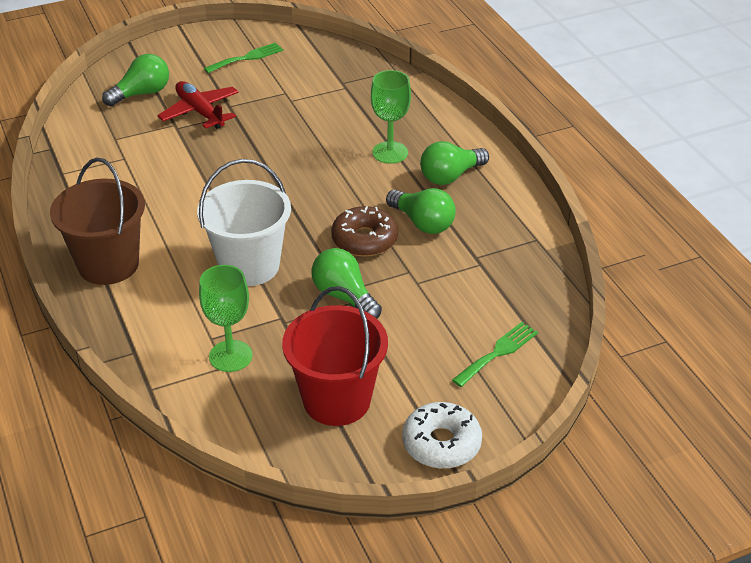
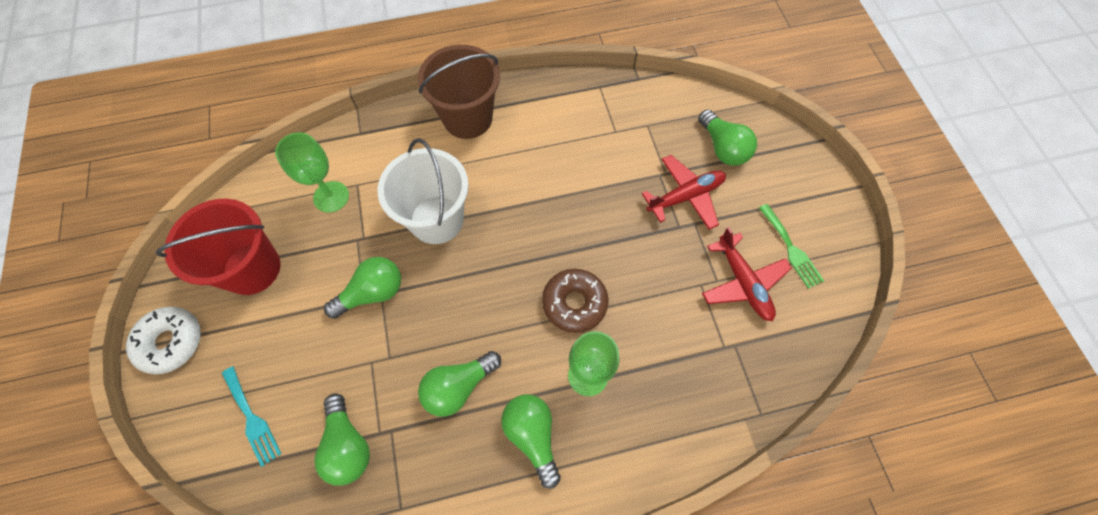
camera: 100 degrees right, 25 degrees up
brown donut [331,206,398,257] -> brown donut moved to [542,269,609,333]
green fork [452,322,538,387] -> turquoise fork [222,366,281,467]
none -> green light bulb [314,393,370,486]
none -> red plane [702,227,792,321]

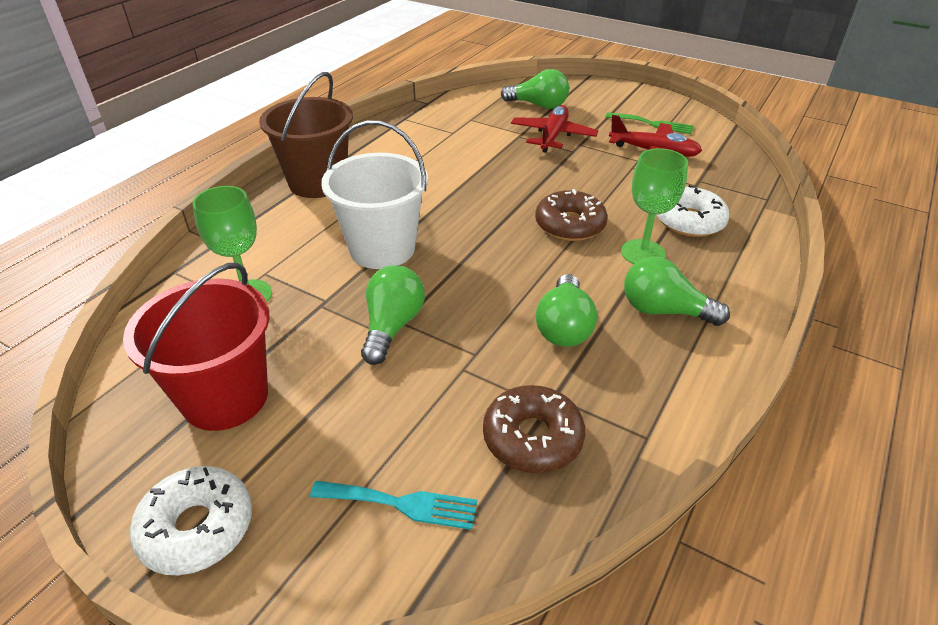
camera: 45 degrees left, 25 degrees down
green light bulb [314,393,370,486] -> brown donut [483,385,585,473]
none -> white donut [657,185,729,237]

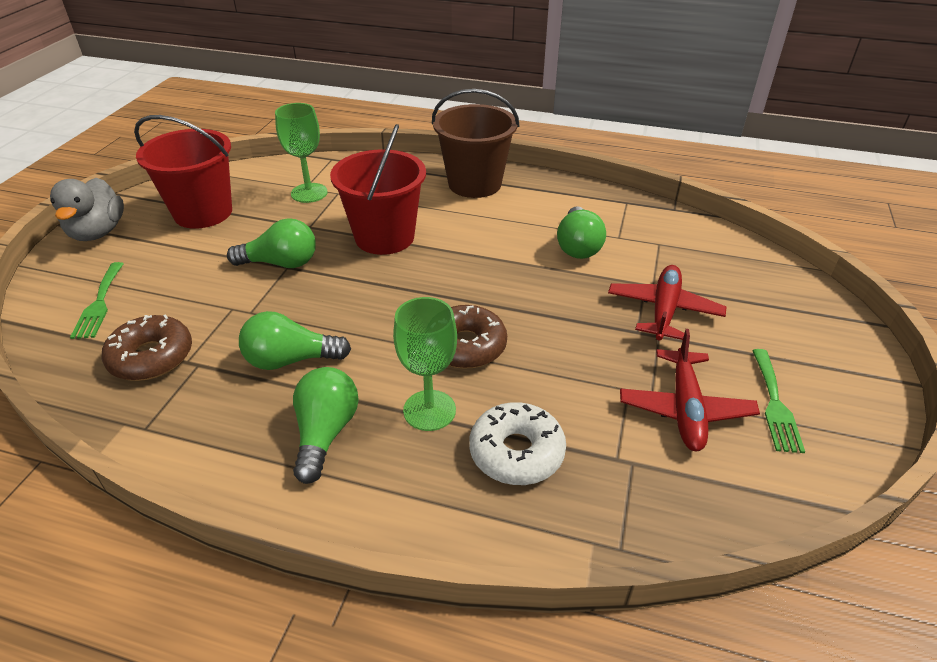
camera: 75 degrees right, 0 degrees up
white donut [130,466,252,575] -> grey duck [50,178,124,241]
turquoise fork [310,481,477,530] -> green fork [70,262,124,339]
white bucket [321,121,428,269] -> red bucket [330,124,426,255]
green light bulb [501,69,569,109] -> green light bulb moved to [557,206,606,259]
red plane [511,105,598,153] -> red plane turned 75 degrees counterclockwise [608,265,726,341]

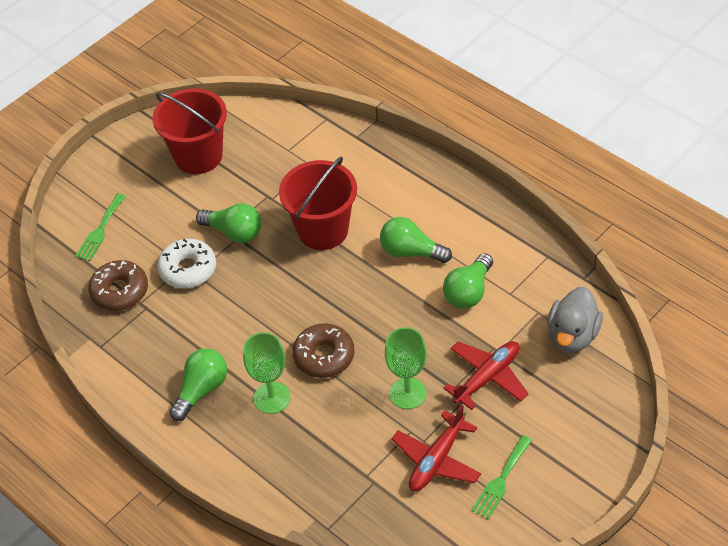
camera: 30 degrees right, 10 degrees up
grey duck [50,178,124,241] -> grey duck moved to [547,287,603,353]
green light bulb [239,311,351,370] -> green light bulb moved to [380,217,452,263]
green goblet [275,103,328,203] -> green goblet moved to [385,327,427,409]
brown bucket [432,89,519,198] -> none
white donut [469,402,566,485] -> white donut moved to [157,239,216,288]

